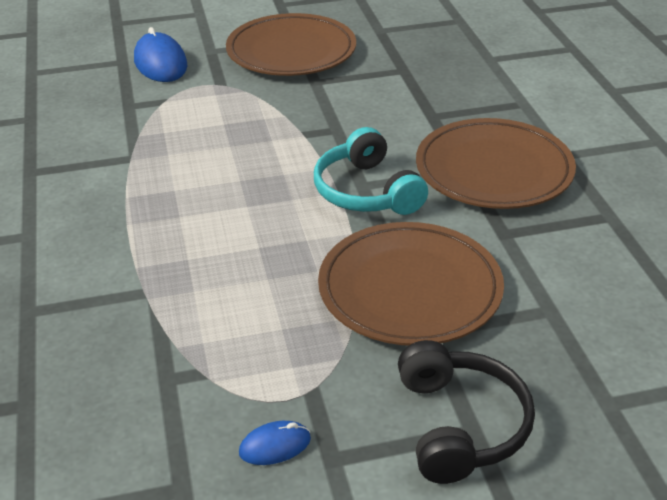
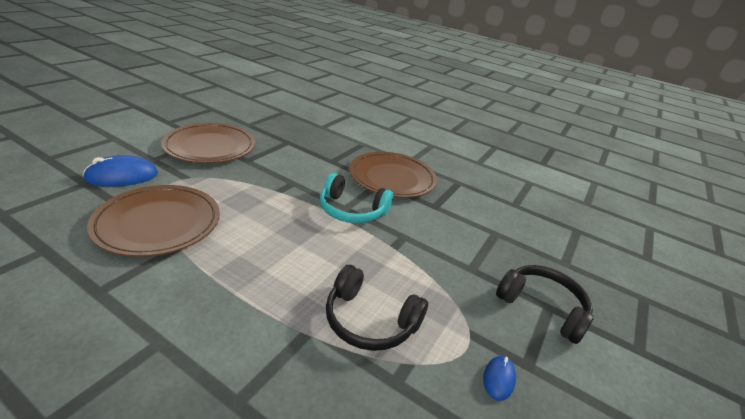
camera: 50 degrees left, 5 degrees down
blue mouse [134,27,187,82] -> blue mouse turned 45 degrees counterclockwise [83,155,158,187]
brown plate [318,222,504,346] -> brown plate moved to [87,185,220,257]
none -> black headphones [326,265,428,351]

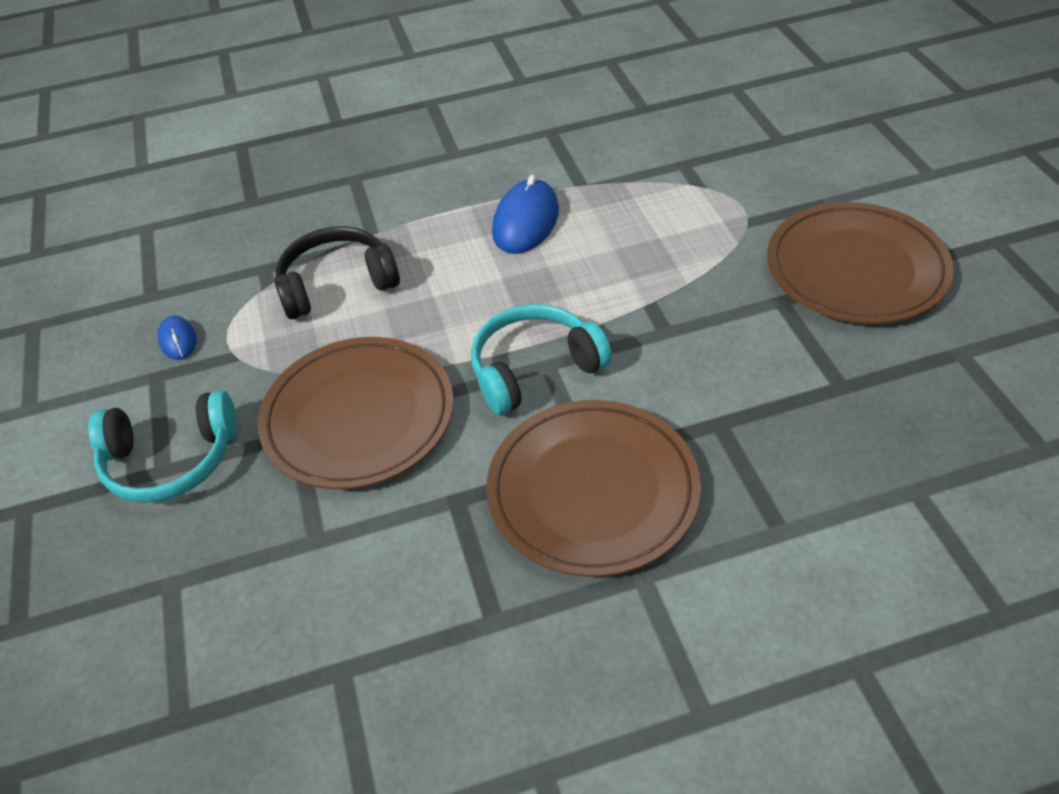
camera: 140 degrees right, 15 degrees up
blue mouse [83,155,158,187] -> blue mouse moved to [492,175,559,254]
brown plate [87,185,220,257] -> brown plate moved to [258,337,454,489]
black headphones [496,265,594,344] -> turquoise headphones [88,390,237,503]

